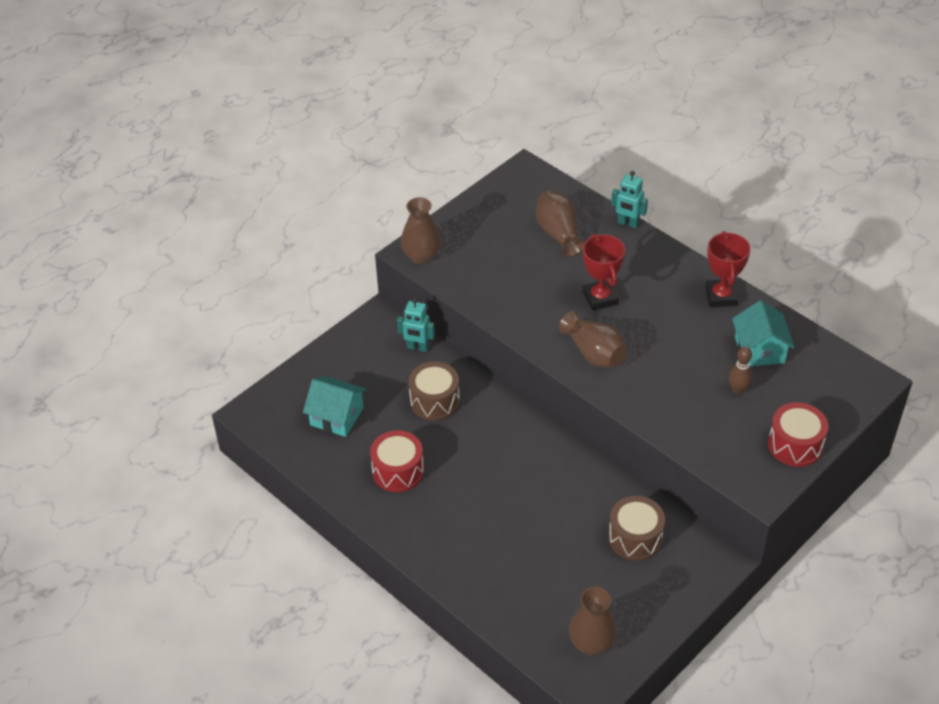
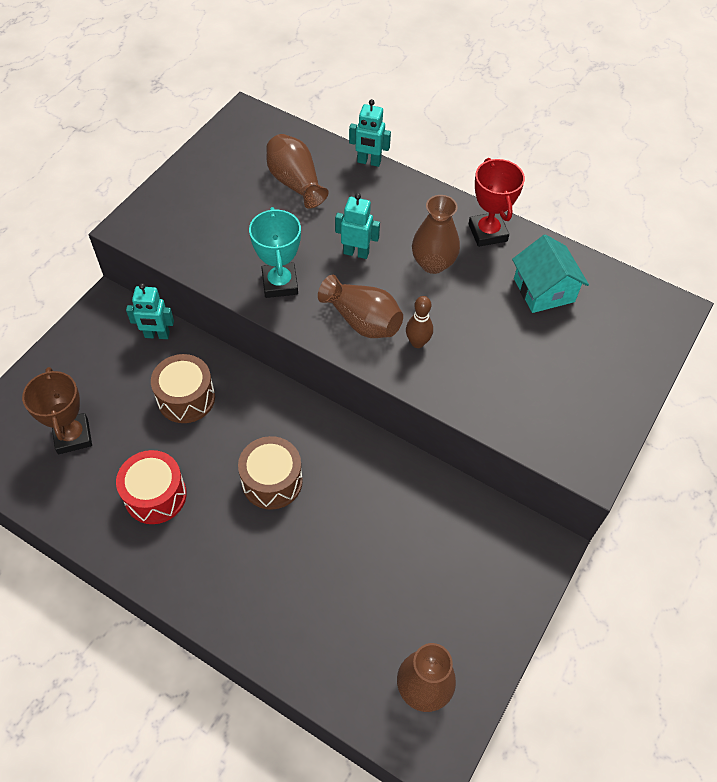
camera: 15 degrees left, 10 degrees up
turquoise house [303,376,367,437] -> brown trophy [22,367,92,454]
brown vase [401,197,441,264] -> brown vase moved to [412,195,460,274]
red trophy [583,234,625,311] -> turquoise robot [335,193,380,259]
brown drum [608,496,665,561] -> brown drum moved to [238,436,303,510]
brown bowling pin [728,347,753,395] -> brown bowling pin moved to [406,296,433,348]
red drum [768,402,828,467] -> none
none -> turquoise trophy [249,207,301,298]

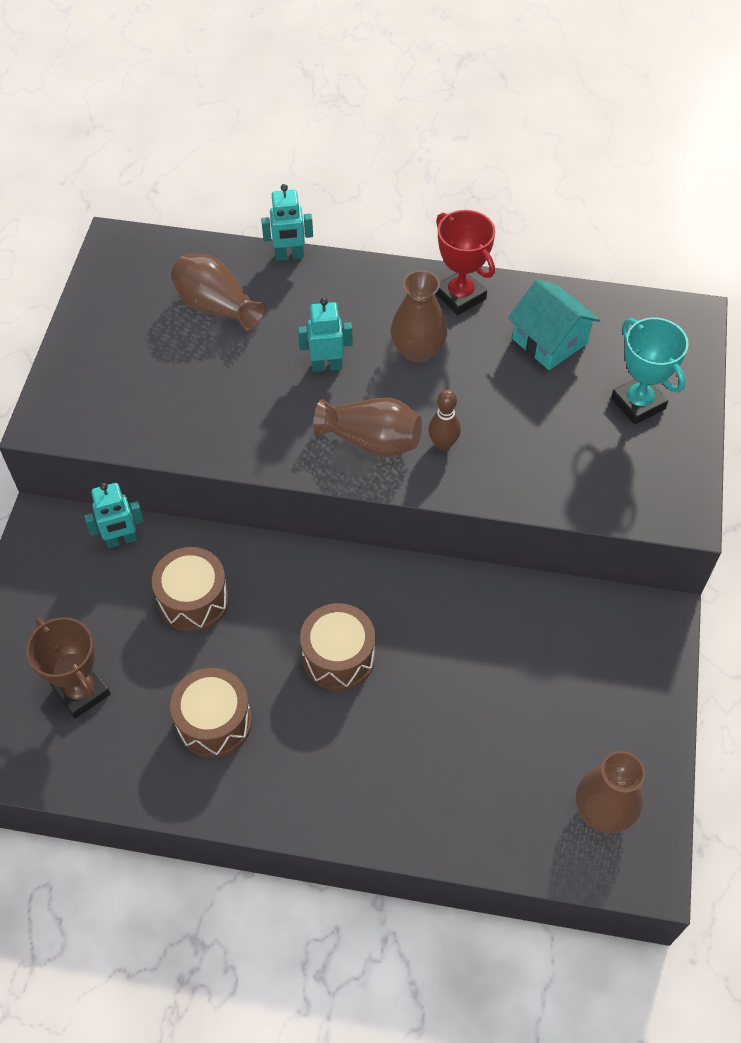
camera: 20 degrees left, 0 degrees up
red drum [116,450,187,524] -> brown drum [170,668,252,758]
turquoise trophy [249,207,301,298] -> turquoise trophy moved to [611,318,689,425]

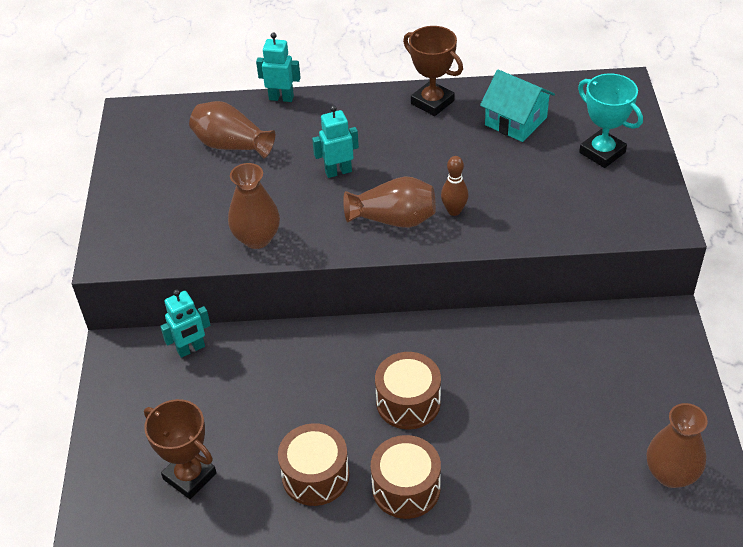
camera: 10 degrees left, 10 degrees down
brown drum [152,547,229,632] -> brown drum moved to [371,435,441,519]
turquoise robot [261,184,313,261] -> turquoise robot turned 150 degrees counterclockwise [256,33,301,102]
brown vase [391,270,447,363] -> brown vase moved to [228,163,280,249]
red trophy [435,210,495,315] -> brown trophy [403,26,463,116]

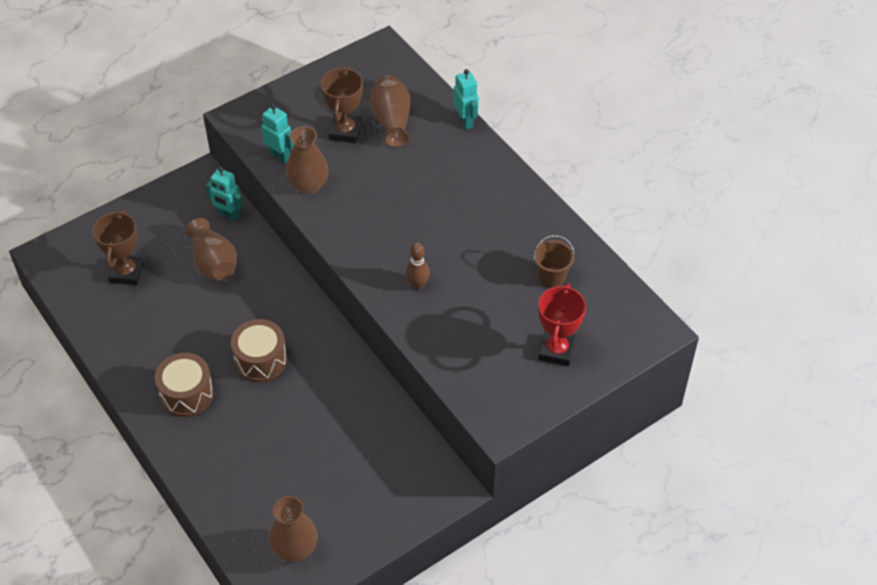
camera: 55 degrees right, 5 degrees up
brown drum [278,423,349,506] -> none
turquoise robot [312,105,359,178] -> turquoise robot moved to [261,104,294,163]
brown vase [343,176,436,228] -> brown vase moved to [186,218,237,280]
brown trophy [403,26,463,116] -> brown trophy moved to [321,67,363,143]
turquoise house [480,69,555,142] -> brown bucket [533,235,575,288]
turquoise trophy [578,73,643,168] -> red trophy [538,283,586,366]

